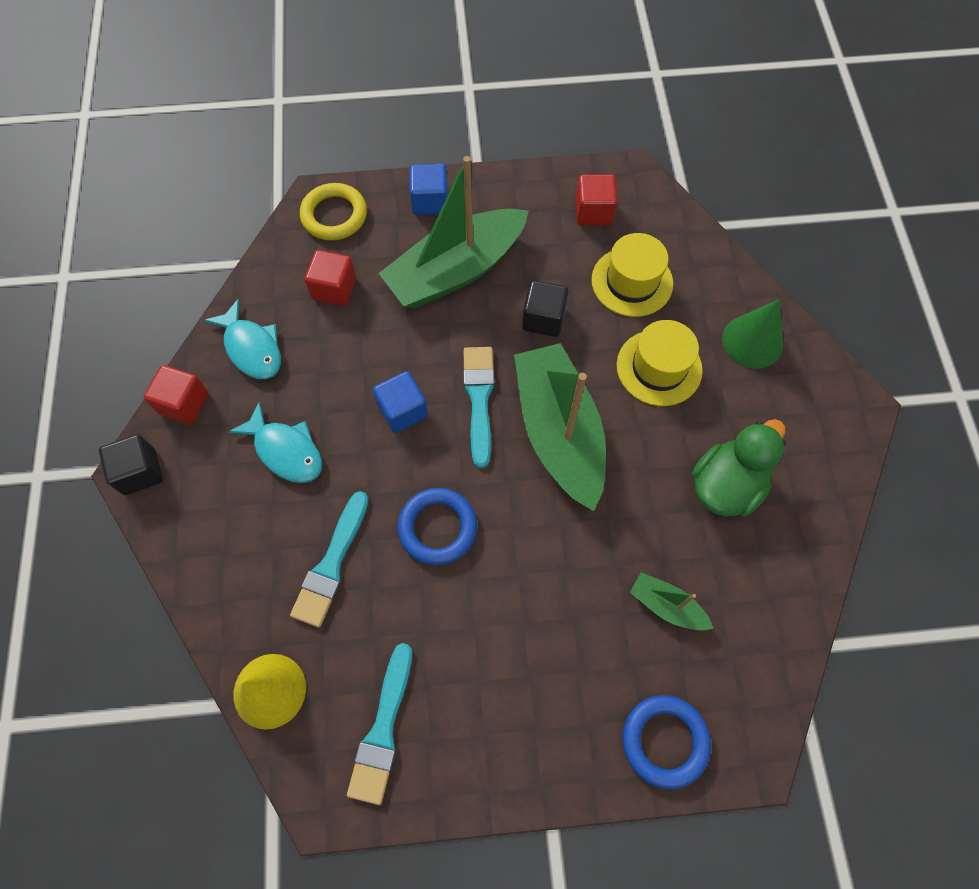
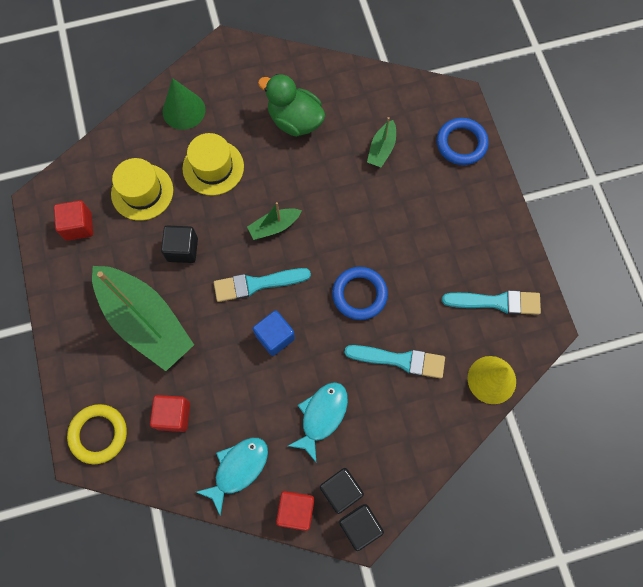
camera: 100 degrees left, 5 degrees up
blue cube [409,164,448,215] -> none
green boat [514,343,606,511] -> green boat [247,202,302,240], size x0.45
none -> black cube [320,468,364,514]

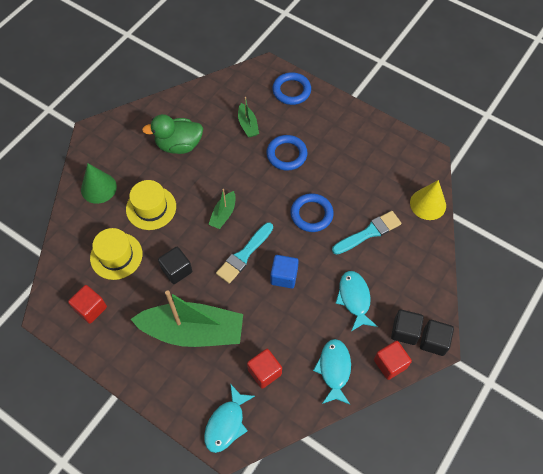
camera: 40 degrees left, 10 degrees down
yellow ring [67,404,127,464] -> turquoise fish [204,384,255,453]
turquoise brush [442,290,541,315] -> none
none -> blue ring [266,135,308,171]

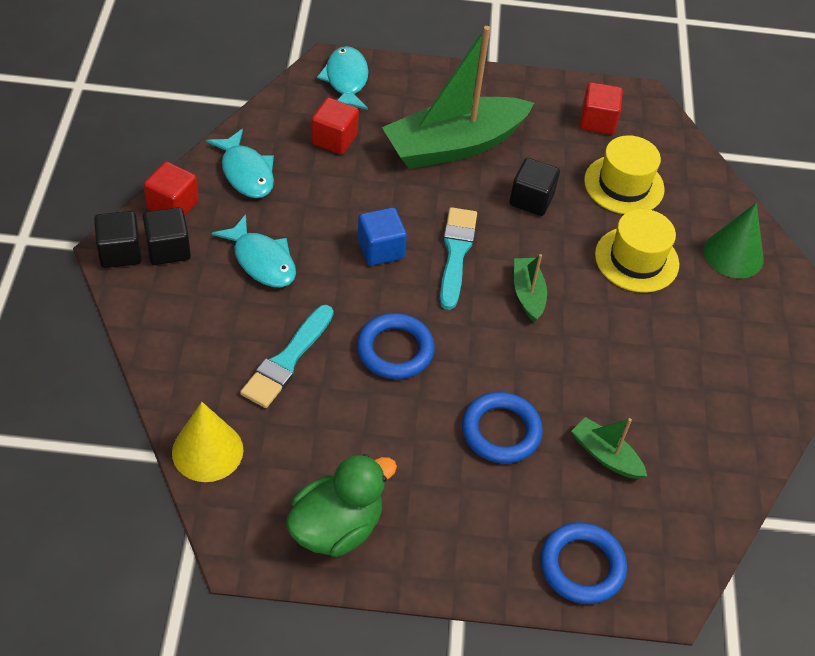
camera: 145 degrees right, 10 degrees down
green duck [142,114,203,154] -> green duck moved to [286,454,397,557]

